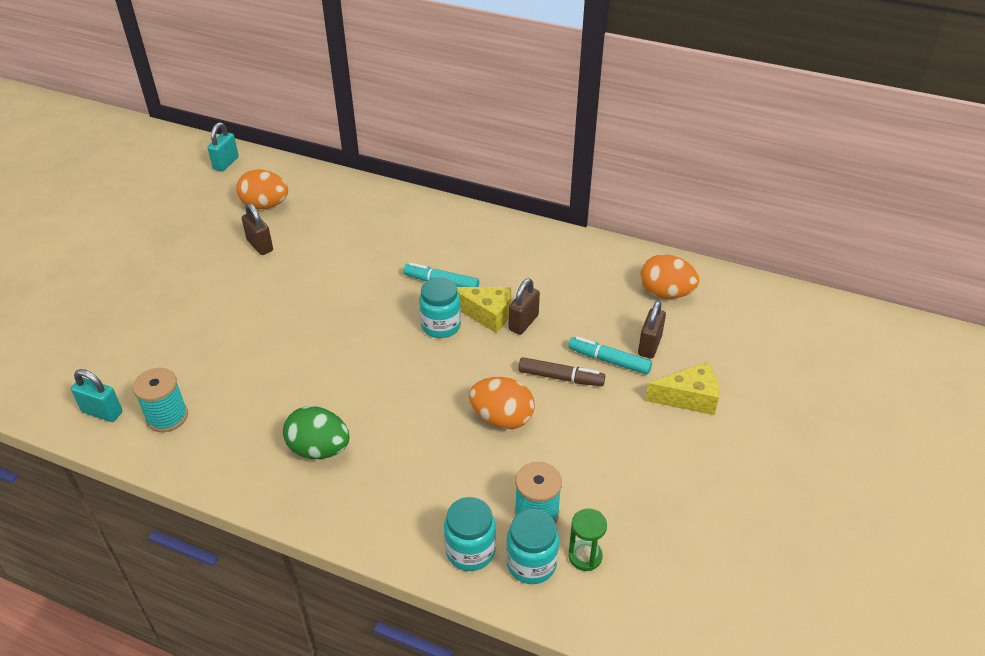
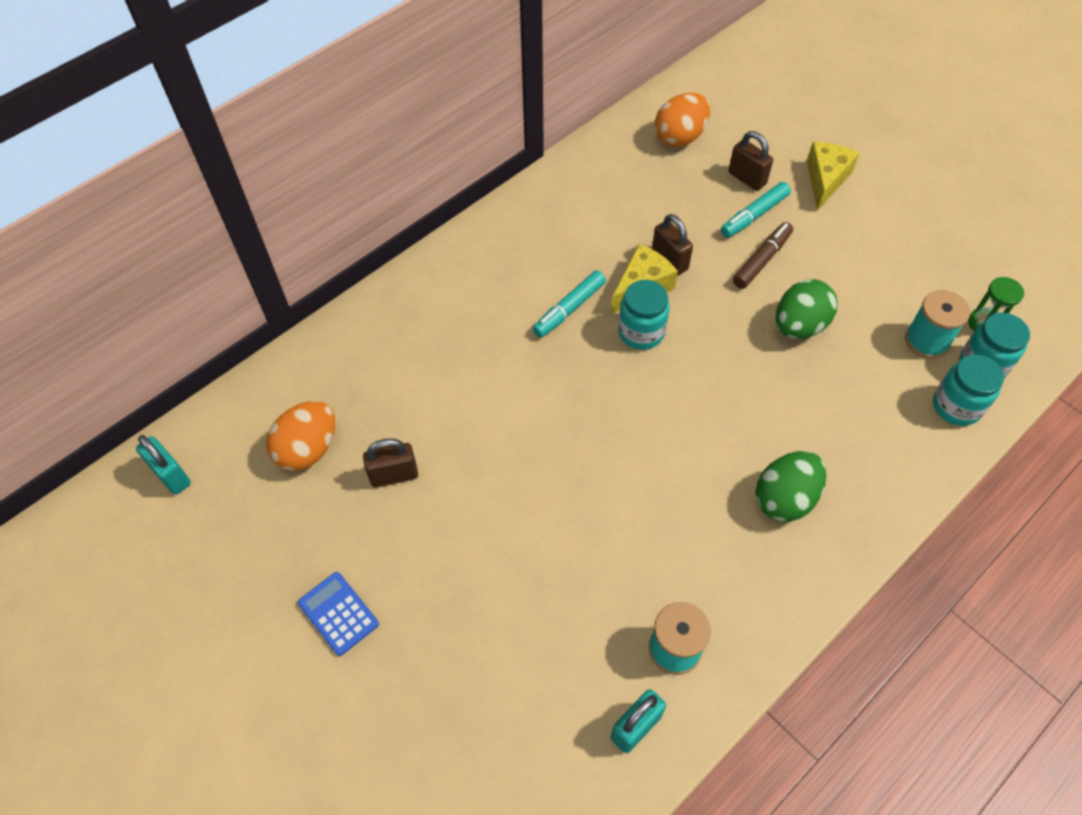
camera: 65 degrees left, 15 degrees up
orange egg [469,377,535,429] -> green egg [776,279,838,339]
none -> blue calculator [298,572,379,656]

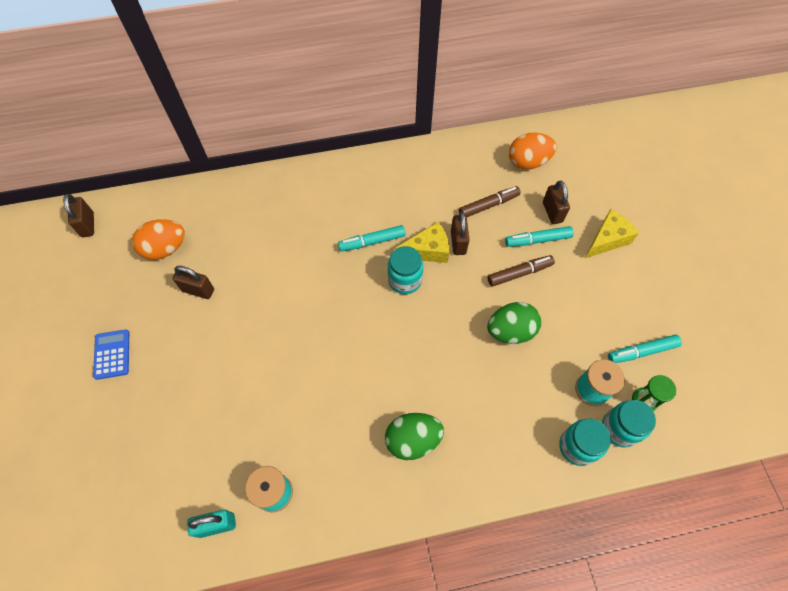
camera: 30 degrees right, 5 degrees up
turquoise padlock [136,435,191,495] -> brown padlock [63,194,94,237]
none -> brown marker [459,186,521,217]
none -> turquoise marker [608,335,682,363]

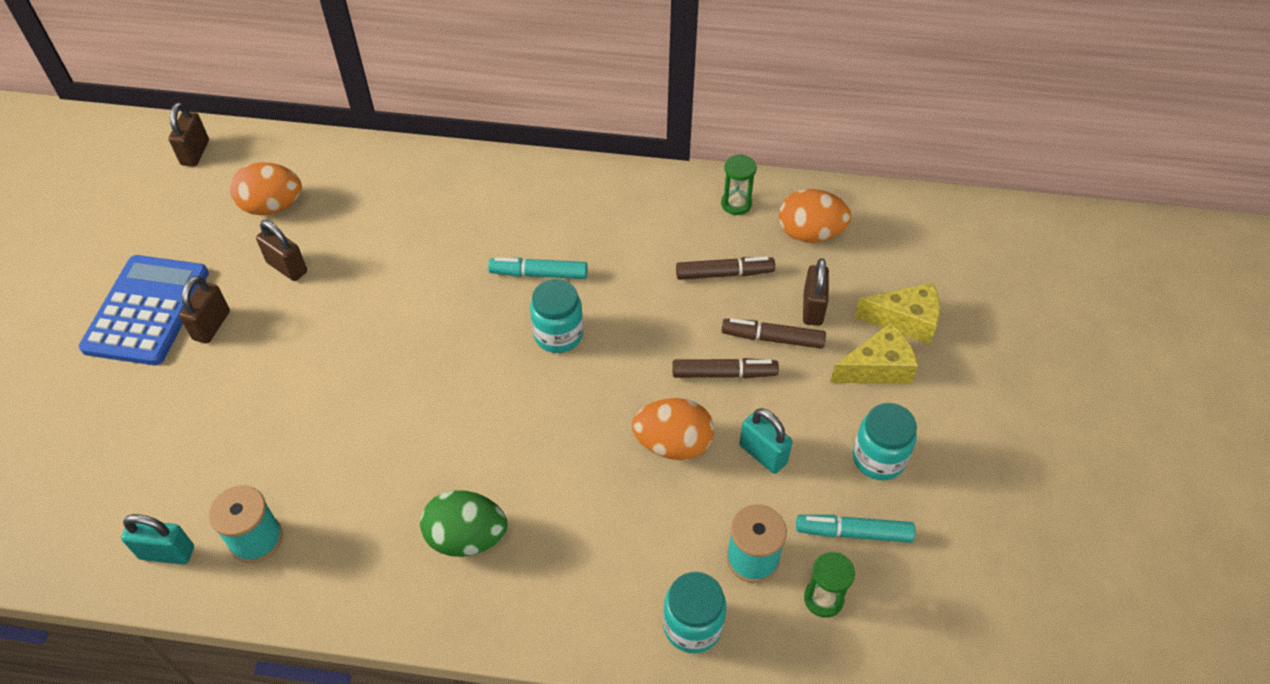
camera: 20 degrees right, 10 degrees down
blue calculator [93,329,129,380] -> blue calculator [79,255,209,365], size x1.88
yellow cheese [395,222,449,263] -> yellow cheese moved to [854,283,940,344]
brown padlock [451,212,470,255] -> brown padlock moved to [179,276,230,343]
green egg [487,302,541,344] -> orange egg [632,398,714,460]
turquoise marker [505,226,574,247] -> brown marker [722,318,826,349]
turquoise jar [602,400,656,447] -> turquoise jar moved to [853,403,917,480]
none -> green hourglass [721,154,757,215]
none -> turquoise padlock [739,408,793,474]

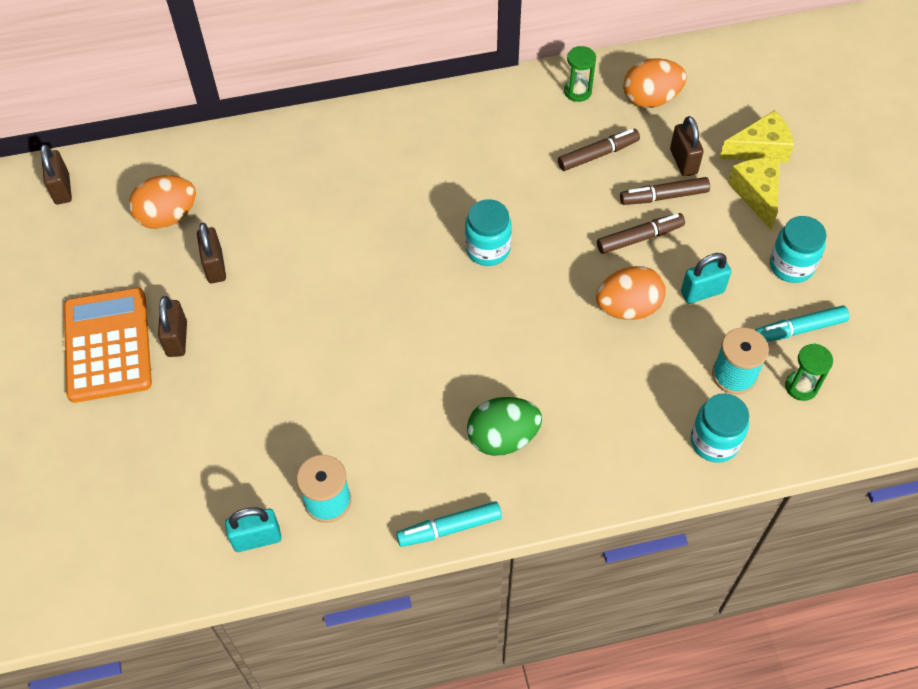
camera: 20 degrees left, 5 degrees up
blue calculator [79,255,209,365] -> orange calculator [64,288,152,403]
brown padlock [256,220,307,281] -> brown padlock turned 60 degrees clockwise [197,223,226,283]
turquoise marker [488,257,588,279] -> turquoise marker moved to [396,501,502,547]
turquoise padlock [739,408,793,474] -> turquoise padlock turned 45 degrees counterclockwise [681,253,731,304]
yellow cheese [830,322,918,384] -> yellow cheese turned 60 degrees counterclockwise [728,158,780,230]

